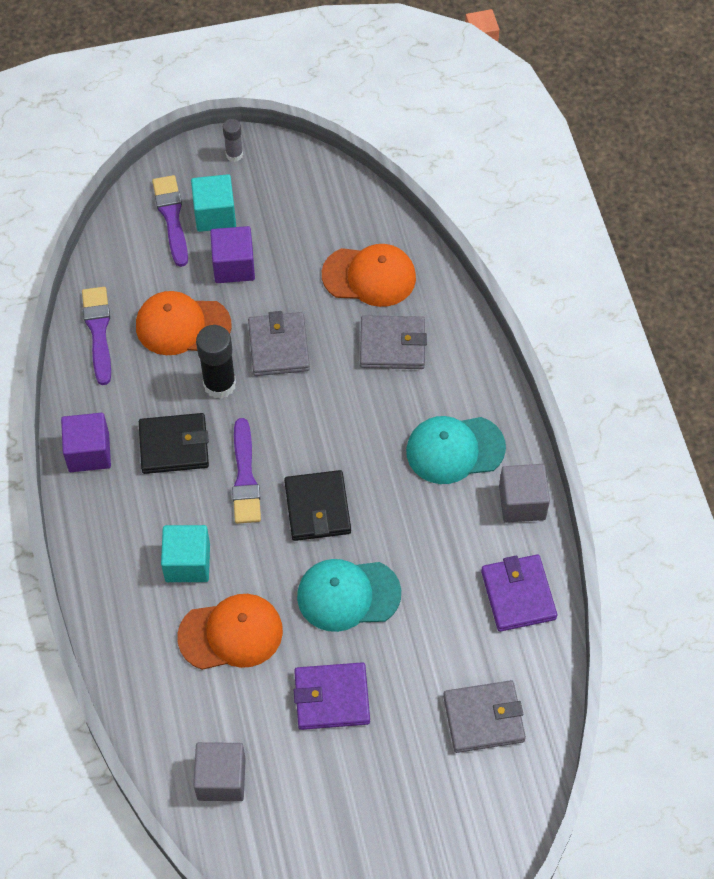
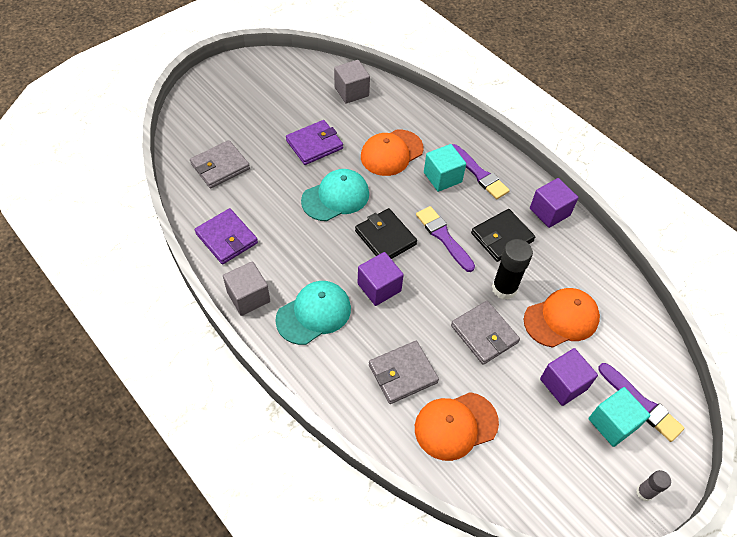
camera: 150 degrees right, 5 degrees down
purple brush [82,287,111,385] -> purple brush moved to [452,144,510,199]
none -> purple cube [357,252,404,306]

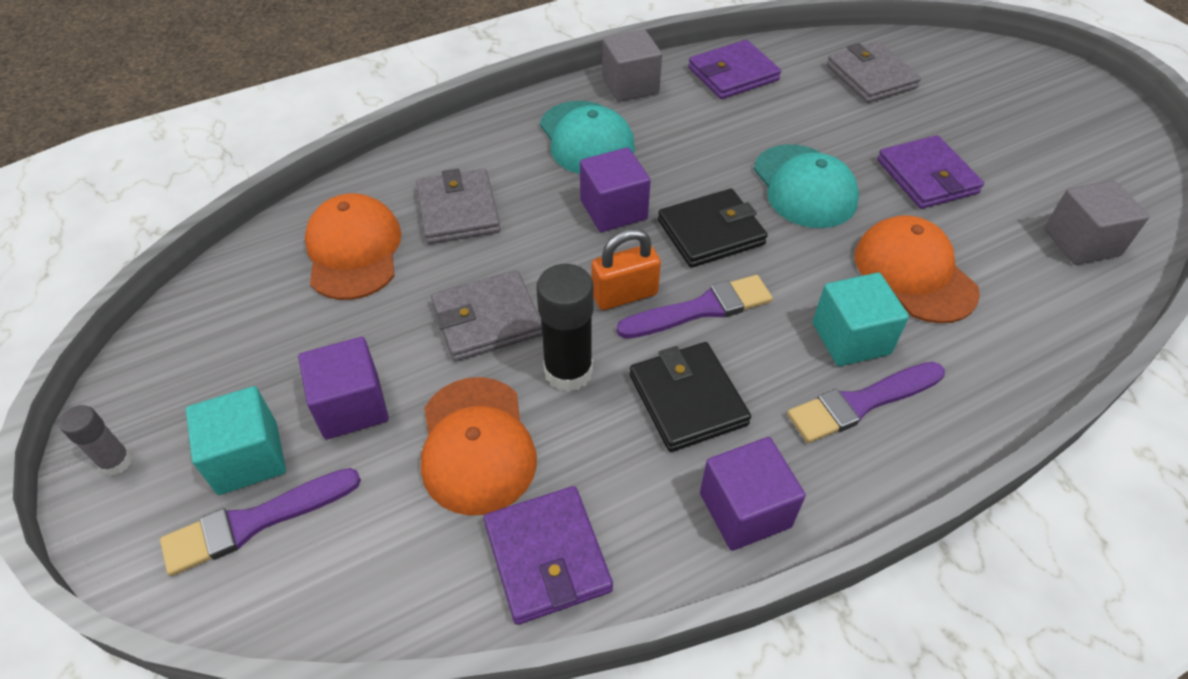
camera: 105 degrees right, 5 degrees down
none -> purple wallet [484,486,613,625]
none -> orange padlock [591,229,661,310]

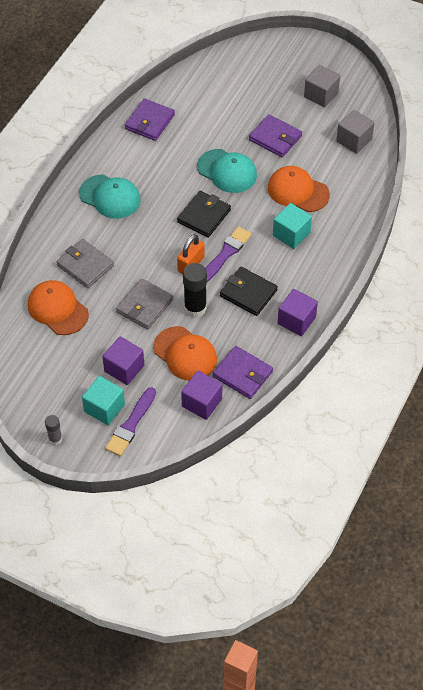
camera: 35 degrees left, 5 degrees up
purple cube [580,147,651,232] -> purple cube moved to [181,371,222,420]
grey cube [602,29,662,102] -> grey cube moved to [304,65,340,108]
purple brush [787,362,945,443] -> none
grey wallet [827,42,921,103] -> none

